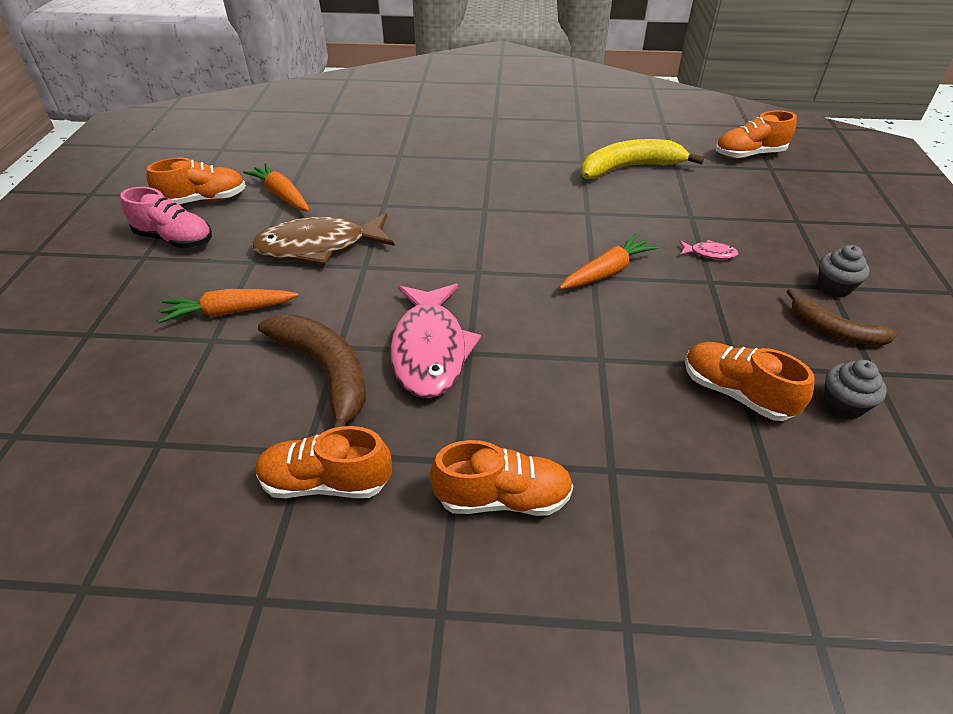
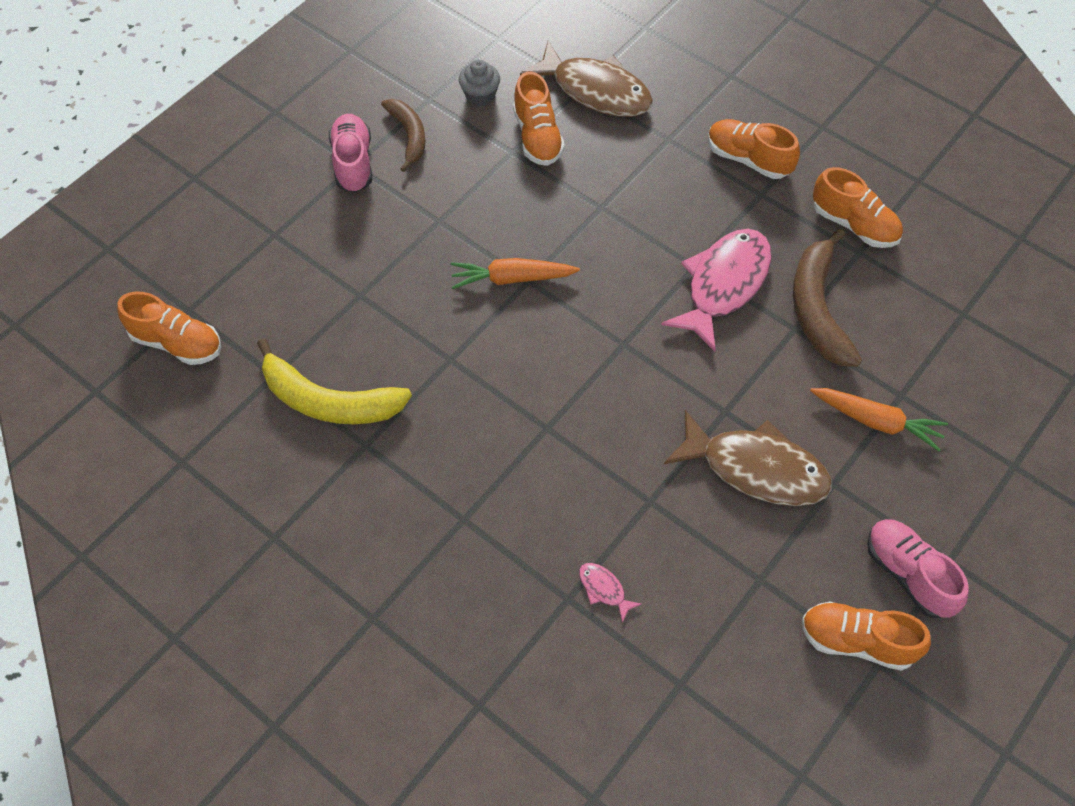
camera: 145 degrees left, 15 degrees up
orange carrot [243,163,310,212] -> none
pink fish [679,240,739,260] -> pink fish moved to [579,563,641,623]
grey cupcake [817,245,870,298] -> pink shoe [329,114,372,193]
none -> brown fish [520,41,653,117]

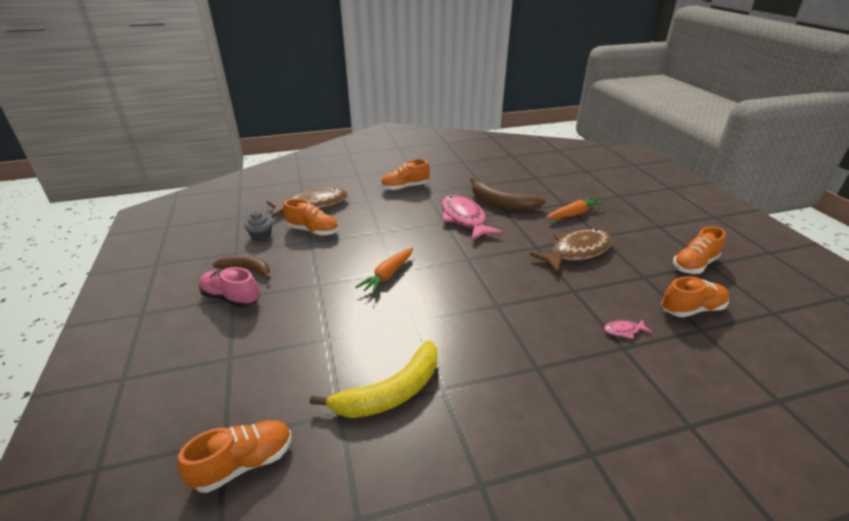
camera: 55 degrees left, 25 degrees down
orange shoe [813,167,903,248] -> orange shoe moved to [661,276,729,317]
pink shoe [867,519,969,618] -> none

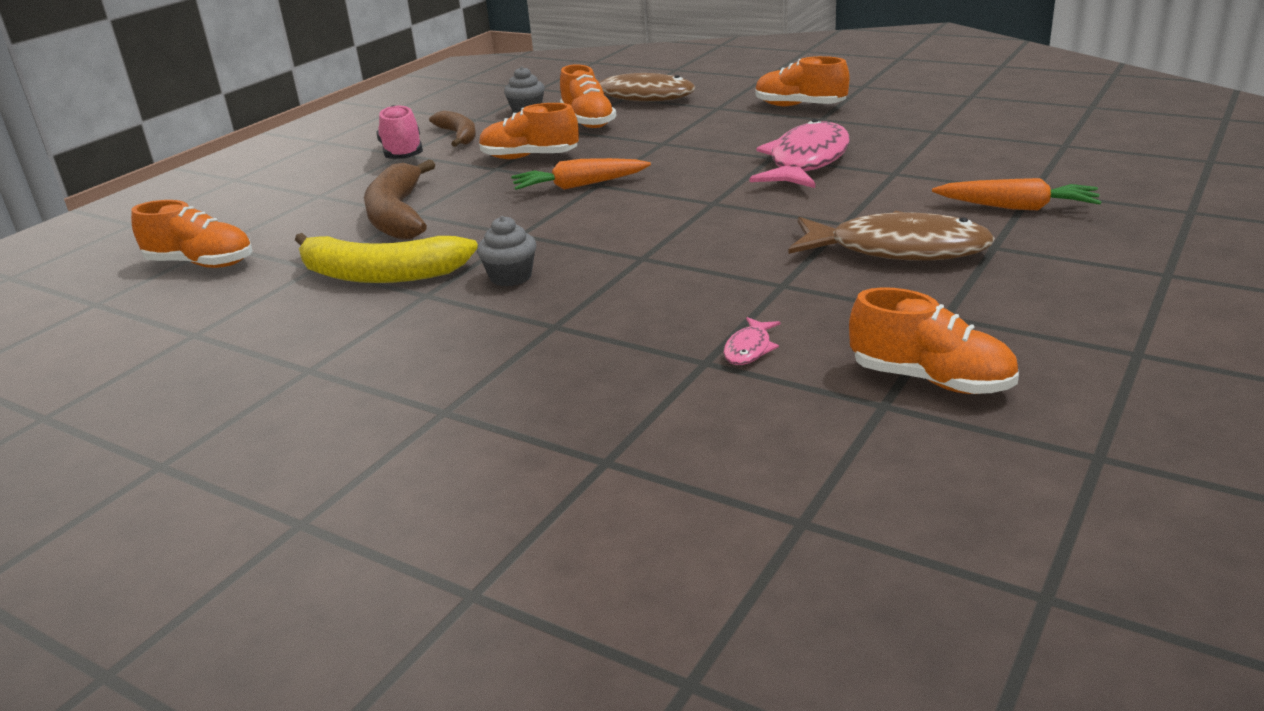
camera: 50 degrees right, 5 degrees down
brown banana [471,178,546,211] -> brown banana moved to [364,160,435,240]
pink fish [604,319,652,339] -> pink fish turned 105 degrees counterclockwise [723,317,781,365]
orange shoe [673,226,726,274] -> orange shoe moved to [479,103,579,159]
none -> grey cupcake [477,216,536,286]

